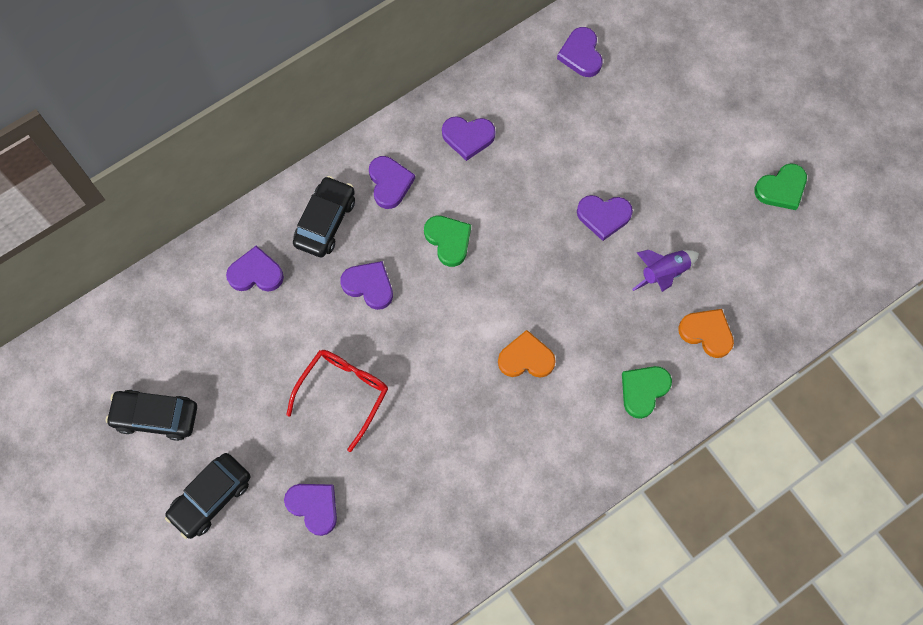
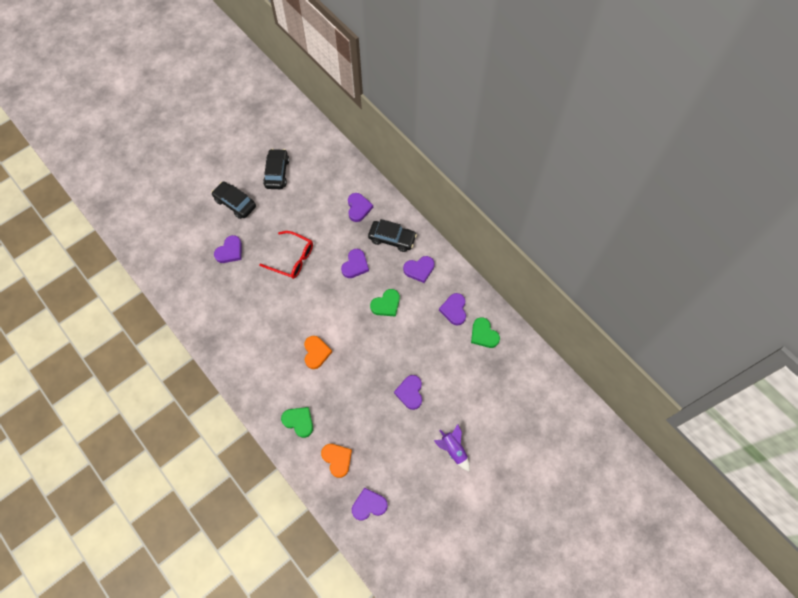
camera: 85 degrees right, 5 degrees down
purple heart [557,27,602,77] -> purple heart moved to [352,487,388,521]
purple rocket [632,250,699,292] -> purple rocket moved to [434,424,470,471]
orange heart [678,309,734,358] -> orange heart turned 60 degrees counterclockwise [321,444,352,478]
green heart [754,163,807,210] -> green heart moved to [471,317,500,348]

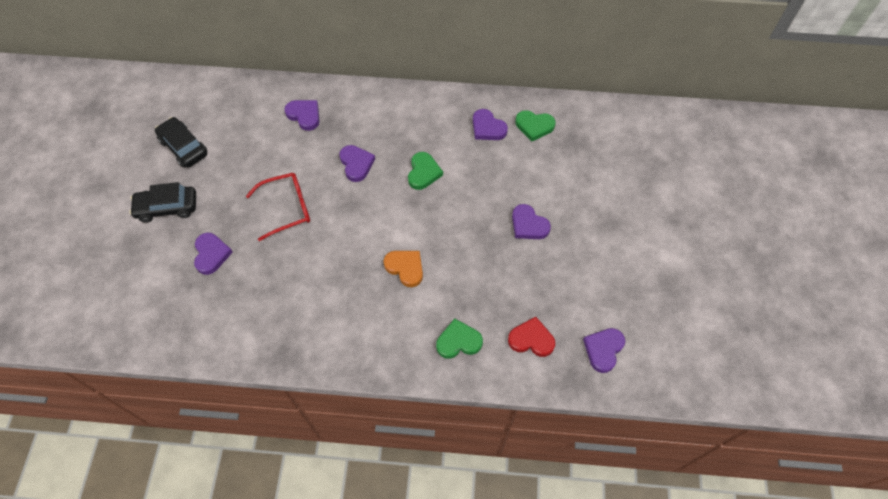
camera: 45 degrees left, 5 degrees down
orange heart [321,444,352,478] -> red heart [508,317,555,357]
black car [368,219,417,252] -> none
purple heart [403,256,435,283] -> none
purple rocket [434,424,470,471] -> none

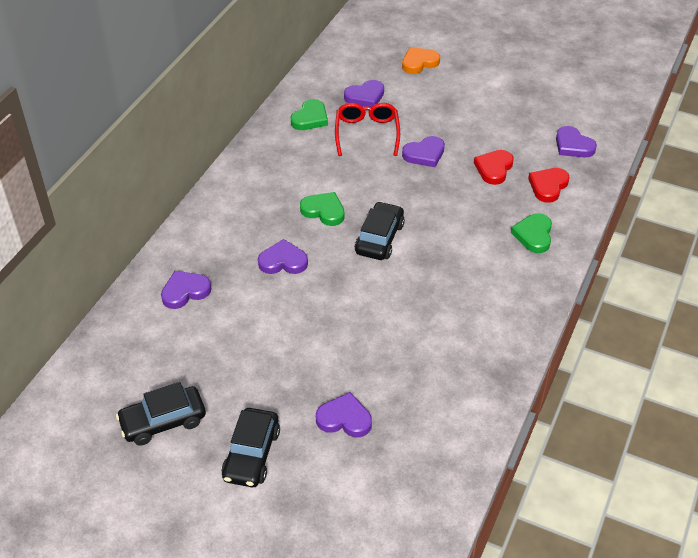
camera: 70 degrees left, 15 degrees down
red glasses [246,173,310,241] -> red glasses moved to [335,103,400,156]
orange heart [383,251,423,287] -> orange heart moved to [402,47,440,74]
purple heart [473,109,508,140] -> purple heart moved to [344,80,384,107]
none -> black car [355,201,405,260]
none -> red heart [474,150,514,185]

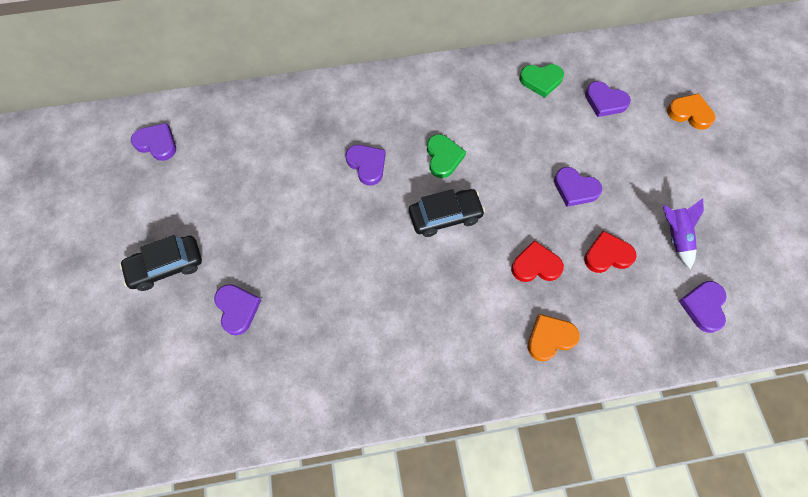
camera: 55 degrees right, 20 degrees up
black car [116,382,206,445] -> none
purple heart [161,271,211,309] -> purple heart moved to [131,123,176,161]
red glasses [335,103,400,156] -> none
green heart [511,213,552,253] -> orange heart [528,314,580,361]
red heart [528,168,570,203] -> red heart moved to [511,240,564,282]
none -> purple rocket [663,198,704,269]

